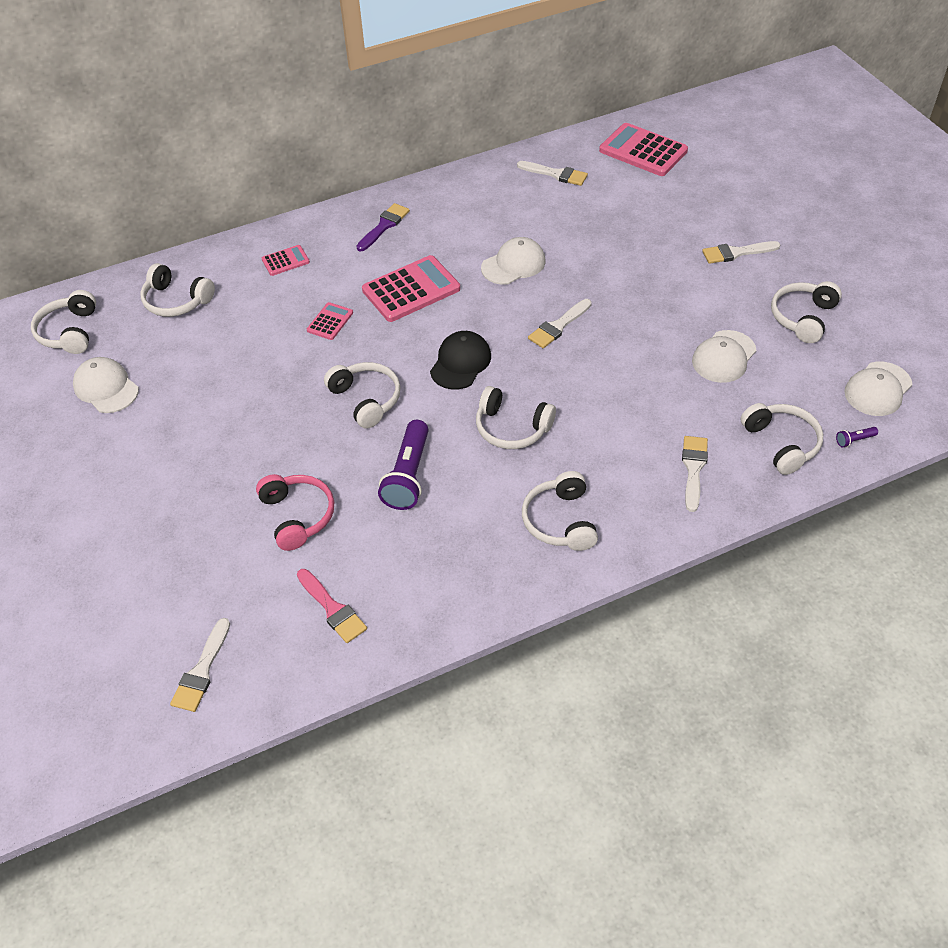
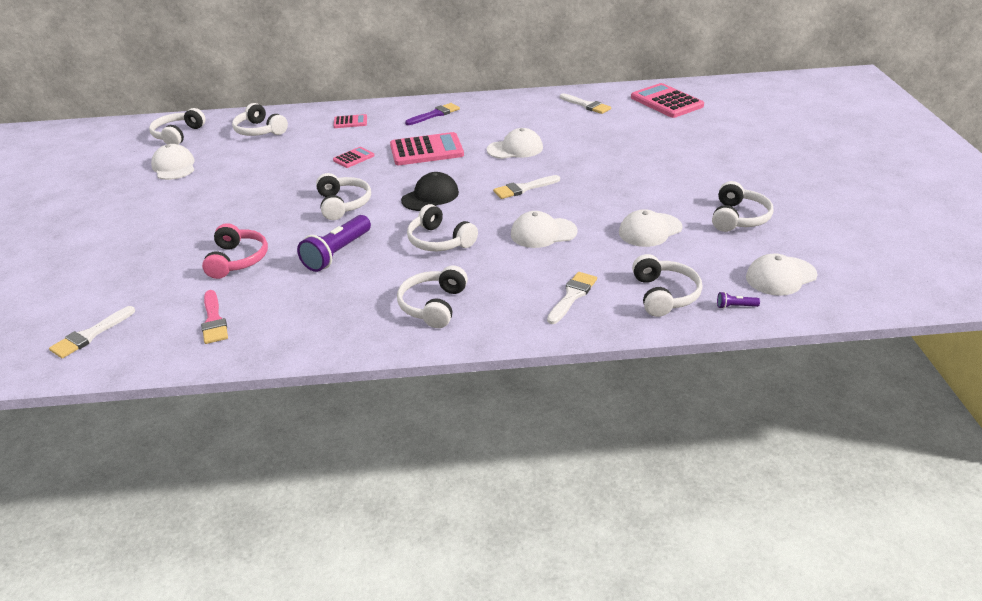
camera: 20 degrees right, 15 degrees down
white brush [702,241,780,264] -> none
white headphones [771,281,842,343] -> white headphones turned 150 degrees clockwise [712,181,773,232]
none -> white cap [511,211,578,248]

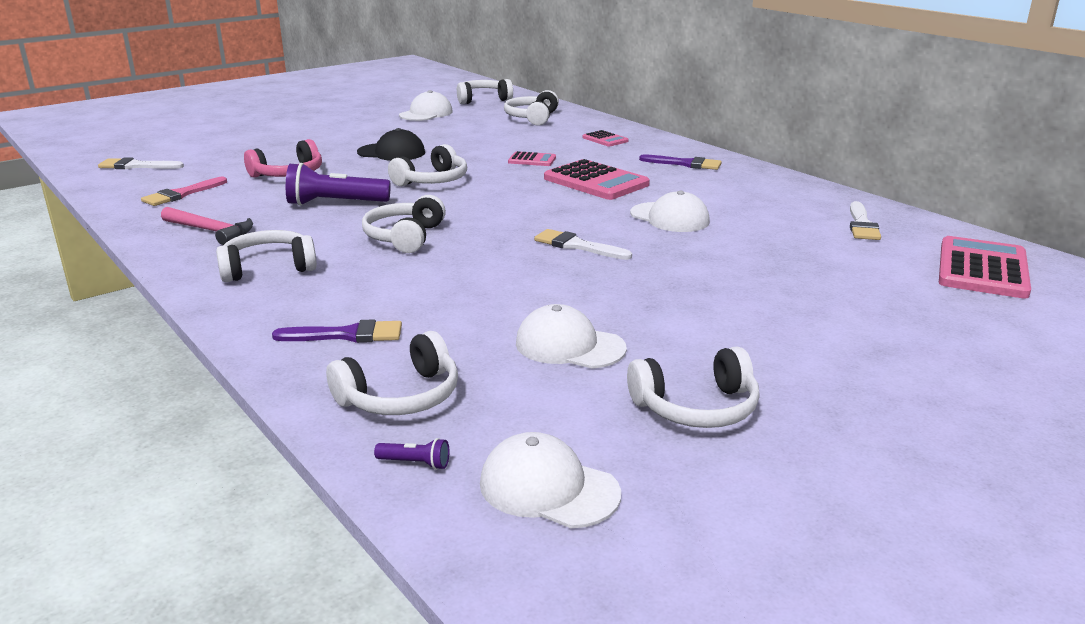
camera: 55 degrees right, 10 degrees down
black cap [401,172,459,211] -> black cap moved to [357,128,425,161]
white cap [511,211,578,248] -> none
white brush [547,272,597,324] -> purple brush [272,319,402,343]
purple flashlight [717,292,760,309] -> purple flashlight turned 135 degrees clockwise [374,438,449,470]
none -> pink hammer [161,207,253,245]

